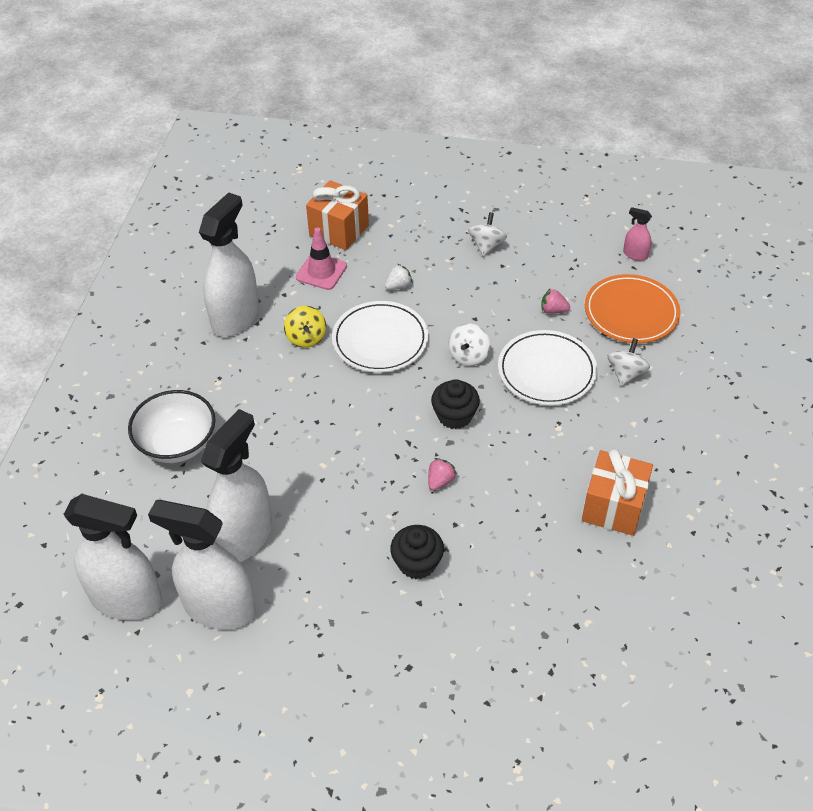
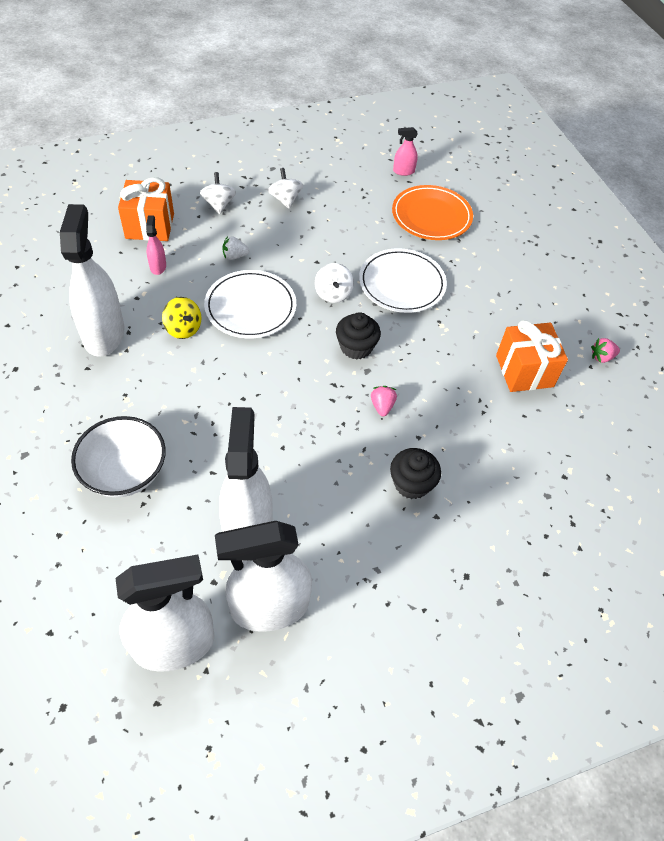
camera: 35 degrees left, 5 degrees up
pink traffic cone [296,227,347,290] -> pink spray bottle [146,215,166,275]
white strawberry [385,264,413,290] -> white strawberry turned 120 degrees counterclockwise [222,236,250,260]
pink strawberry [541,288,570,314] -> pink strawberry moved to [591,338,620,363]
white spinning top [608,338,650,386] -> white spinning top moved to [200,172,236,214]

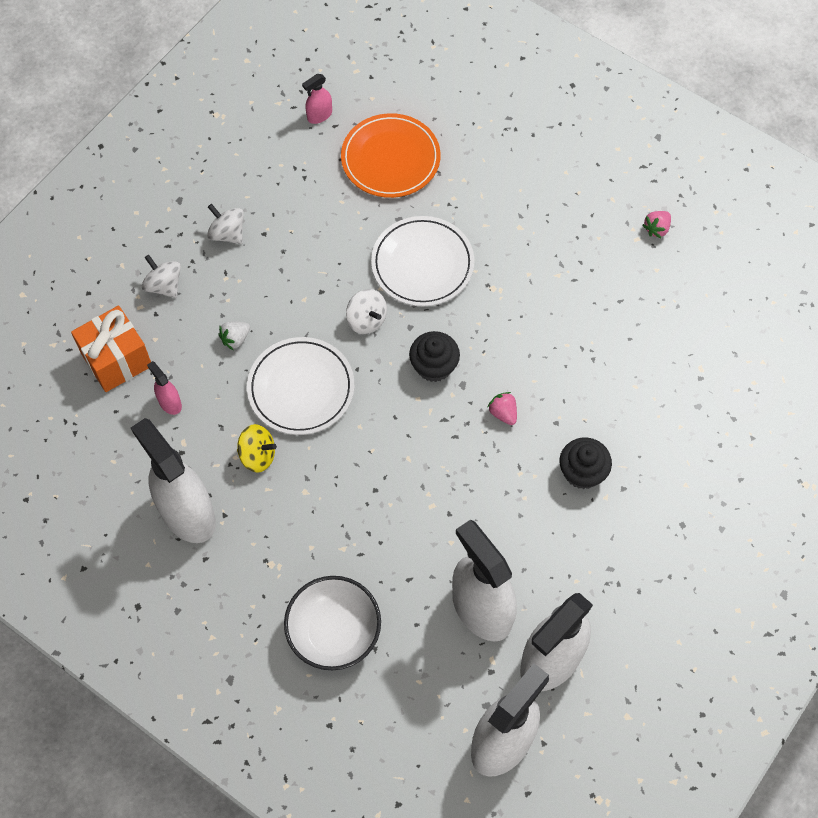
camera: 30 degrees left, 10 degrees up
orange gift [496,320,568,392] -> none

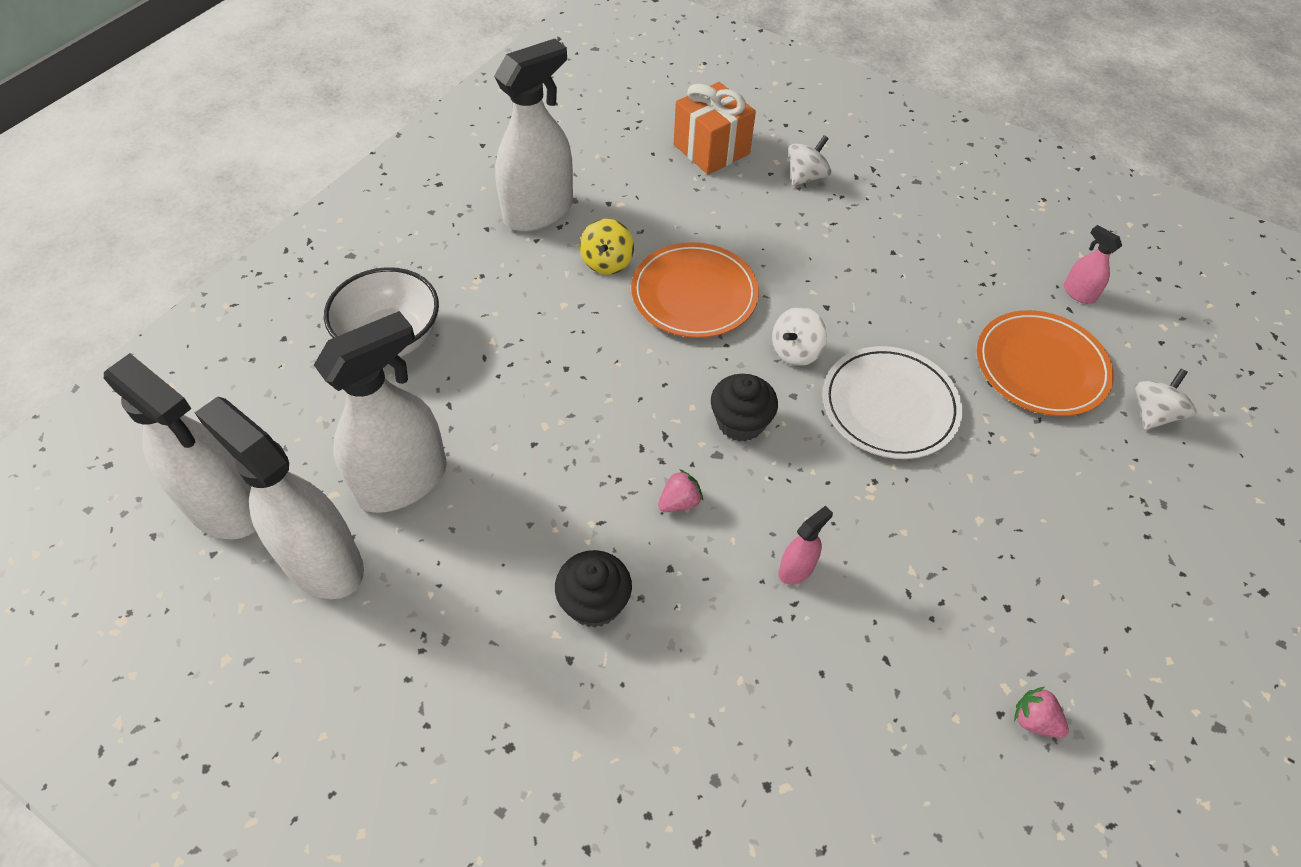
camera: 85 degrees right, 10 degrees down
pink spray bottle [147,361,182,415] -> pink spray bottle moved to [779,506,833,585]
white spinning top [207,204,244,244] -> white spinning top moved to [1135,369,1196,430]
white strawberry [218,322,250,350] -> none
white plate [247,337,354,435] -> orange plate [631,242,759,338]

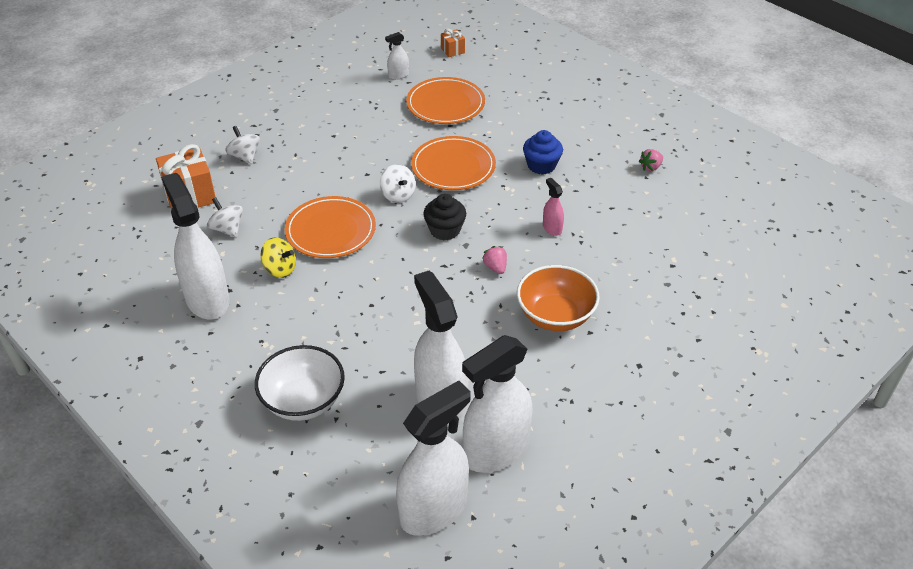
camera: 75 degrees left, 10 degrees down
black cupcake [555,550,632,627] -> orange bowl [517,265,600,331]
white plate [823,346,963,459] -> orange plate [411,136,496,190]
pink spray bottle [1064,225,1122,304] -> white spray bottle [385,32,409,80]
white spinning top [1135,369,1196,430] -> white spinning top moved to [207,197,243,237]
none -> orange gift [441,28,465,57]
none -> blue cupcake [523,130,563,175]

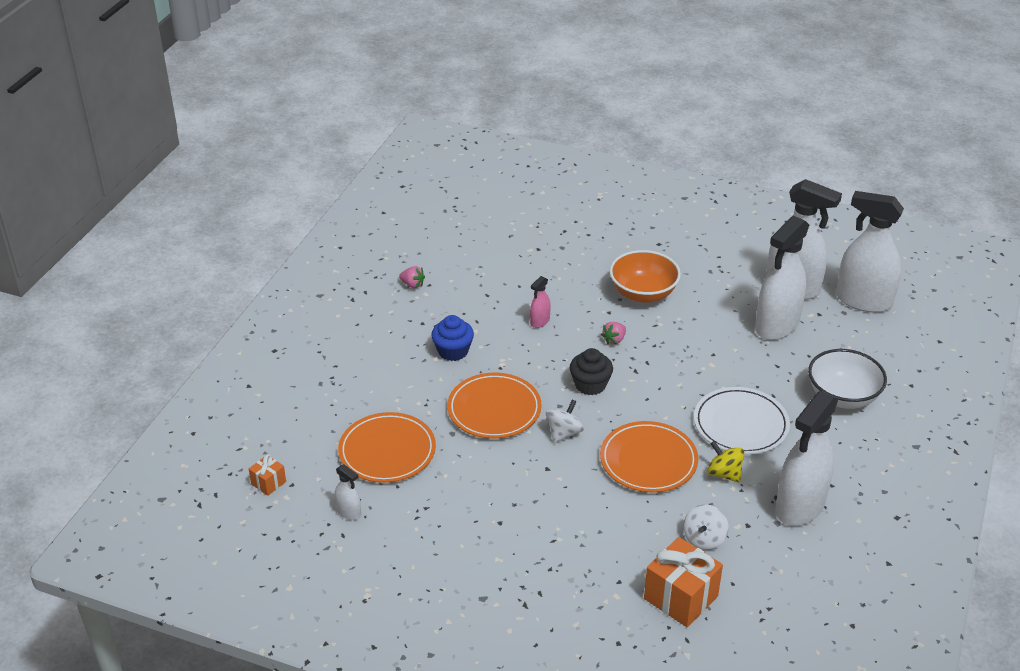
camera: 115 degrees left, 5 degrees down
white spinning top [225,126,260,164] -> none
yellow spinning top [260,237,296,278] -> yellow spinning top turned 45 degrees counterclockwise [707,441,744,483]
none -> white plate [694,387,790,454]

